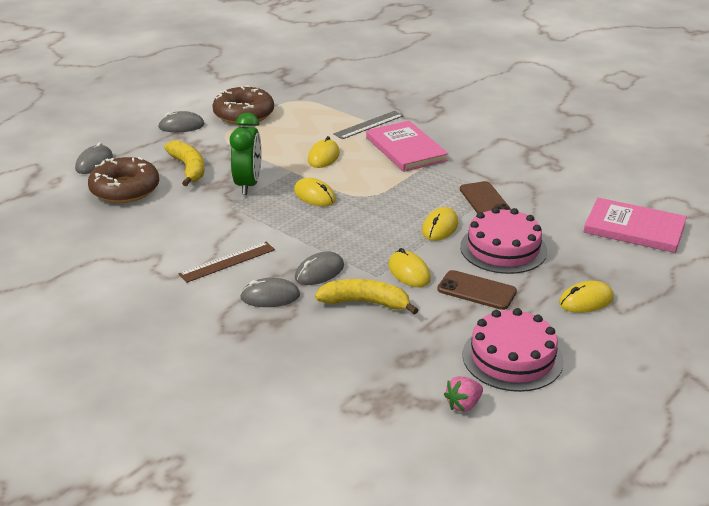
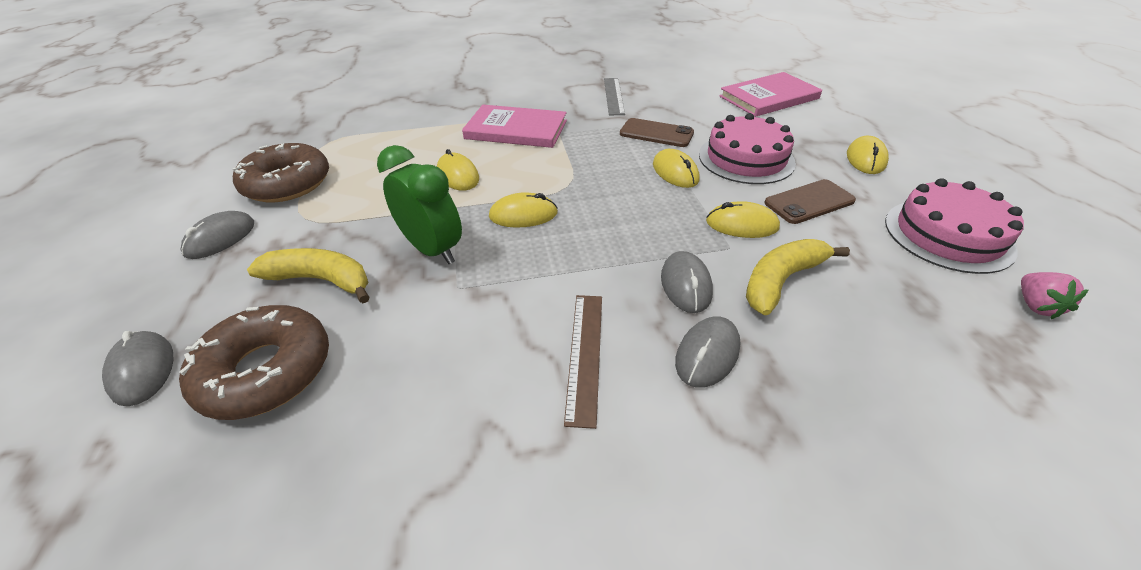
camera: 50 degrees left, 10 degrees up
grey ruler [333,111,404,139] -> grey ruler moved to [604,78,625,115]

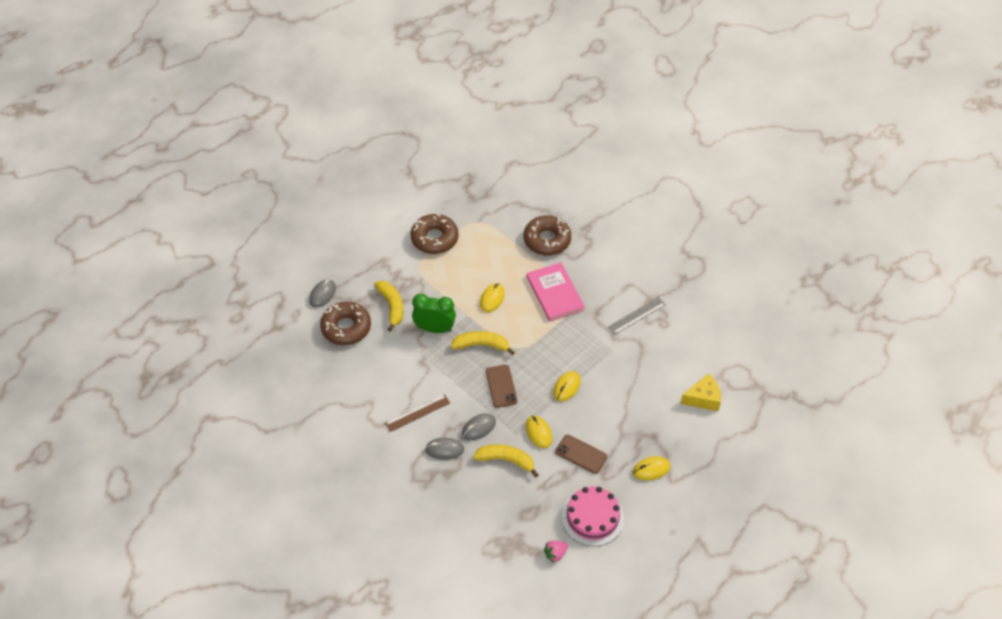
camera: 55 degrees right, 10 degrees up
grey mouse [181,211,254,259] -> none
green clock [377,145,462,264] -> green clock turned 90 degrees counterclockwise [412,294,456,333]
yellow mouse [489,192,558,228] -> yellow banana [451,331,515,355]
brown phone [620,118,694,147] -> brown phone moved to [486,365,517,408]
pink cake [699,113,796,184] -> none
pink book [719,72,822,117] -> yellow cheese [681,373,721,411]
none -> brown donut [524,215,571,256]

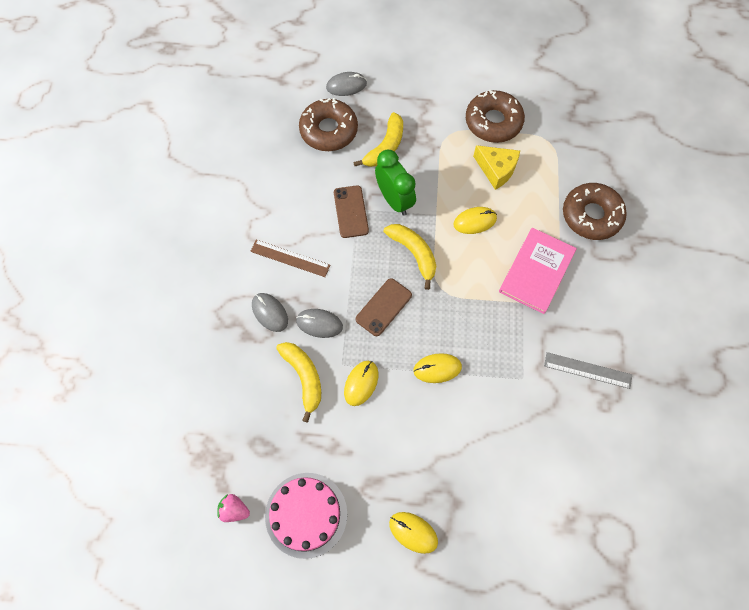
camera: 50 degrees right, 15 degrees up
brown phone [555,435,607,474] -> brown phone moved to [334,185,369,238]
yellow cheese [681,373,721,411] -> yellow cheese moved to [473,145,520,190]

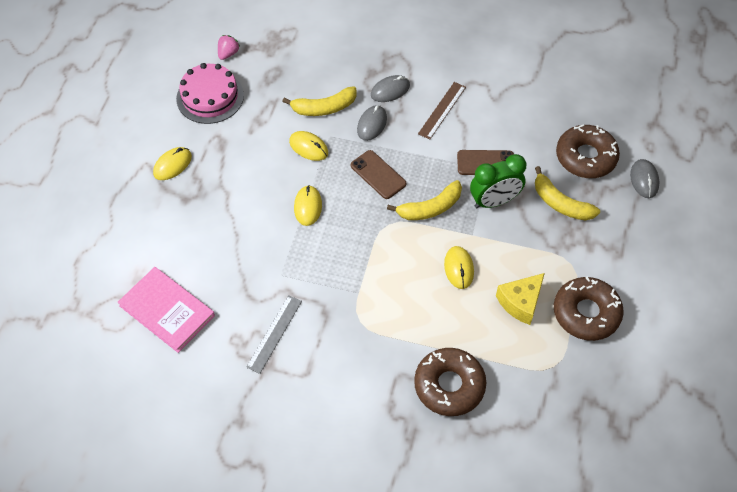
camera: 100 degrees right, 10 degrees down
pink book [499,228,577,314] -> pink book moved to [118,267,215,353]

